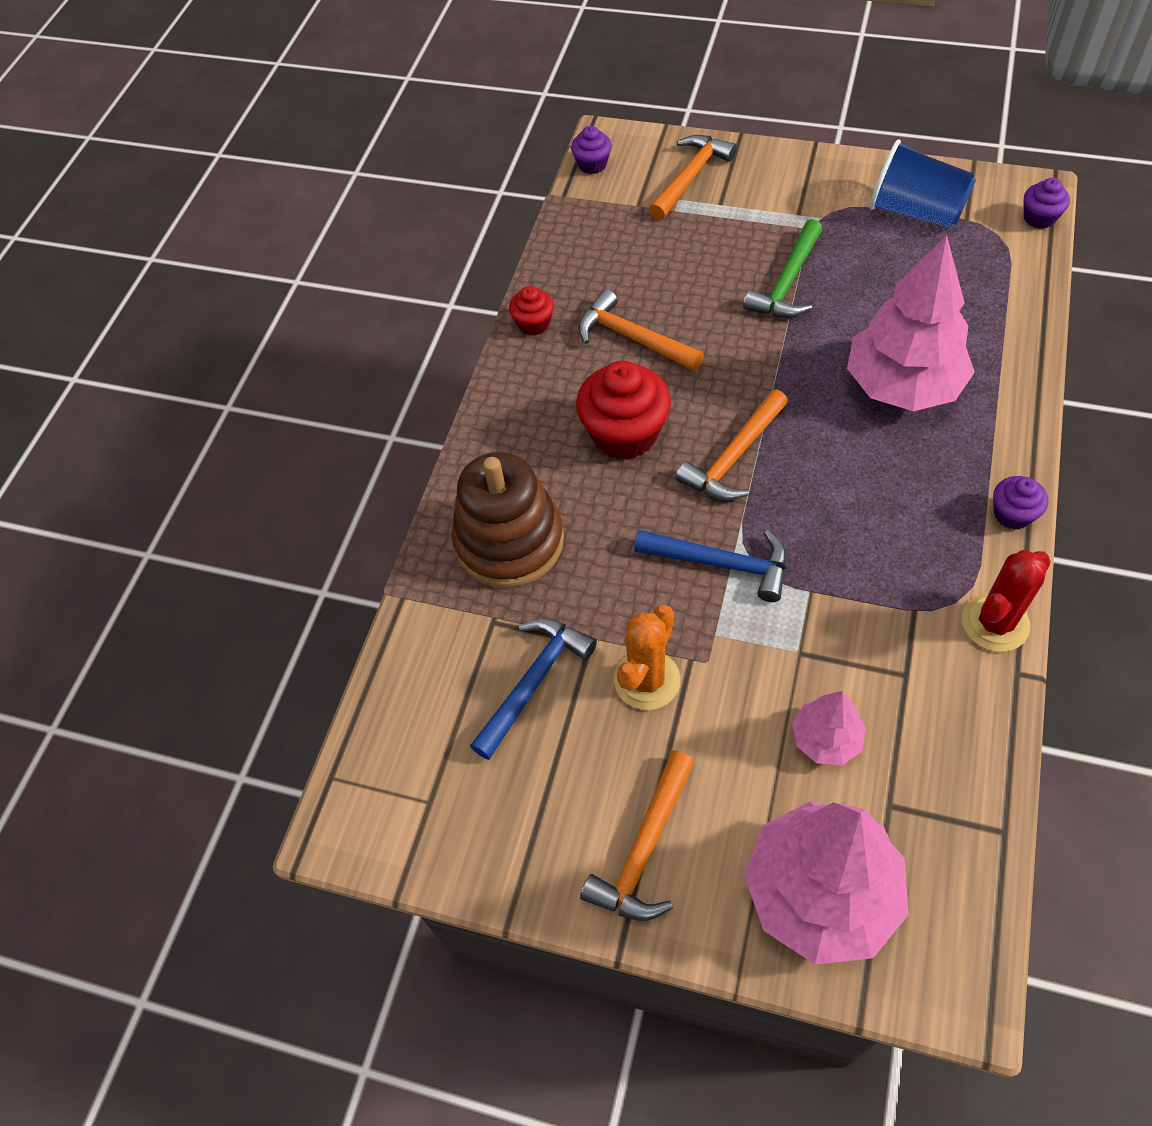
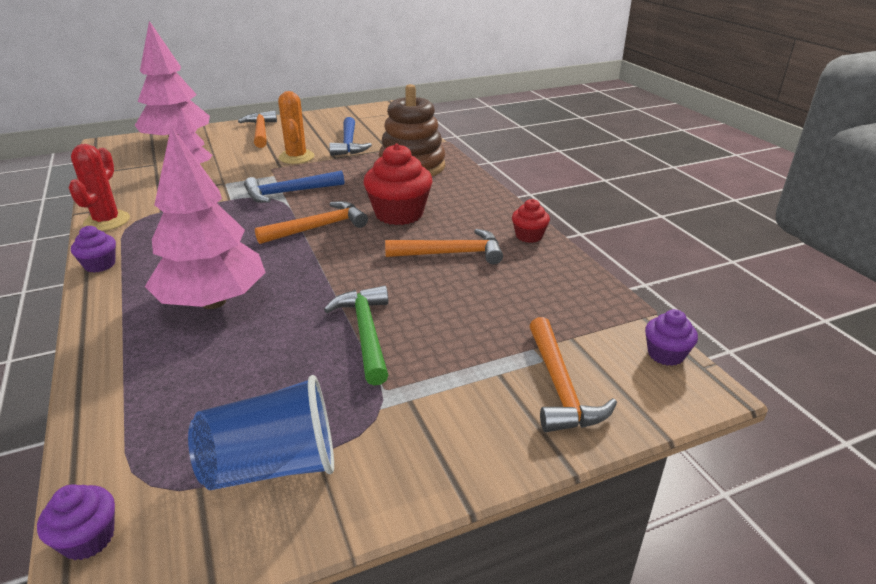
camera: 135 degrees right, 25 degrees down
orange hammer [676,389,788,501] -> orange hammer turned 60 degrees clockwise [255,201,368,244]

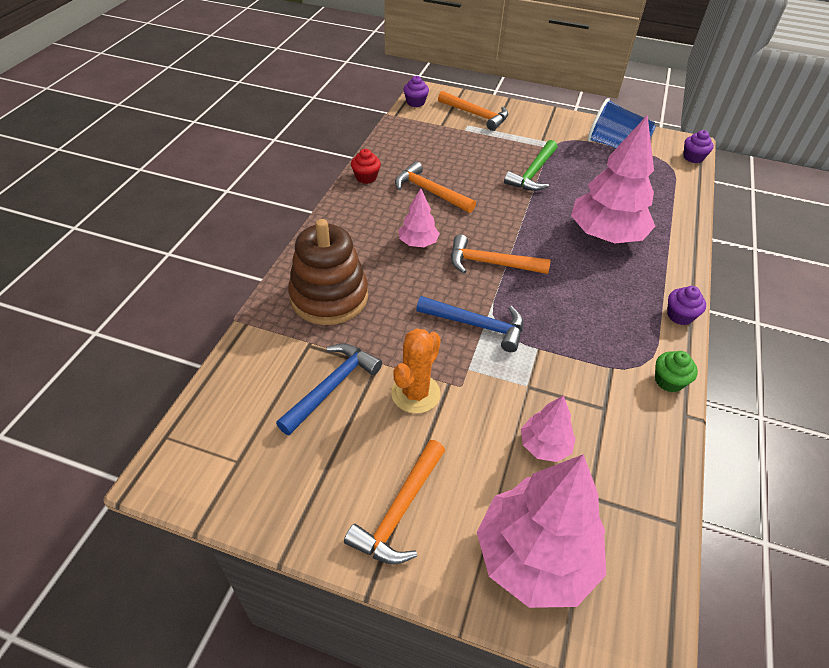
camera: 140 degrees left, 15 degrees up
red cactus [69,144,130,231] -> green cupcake [655,351,698,392]
red cupcake [364,144,433,225] -> pink tree [399,188,440,247]
orange hammer [530,317,617,432] -> orange hammer turned 90 degrees clockwise [438,91,508,131]

